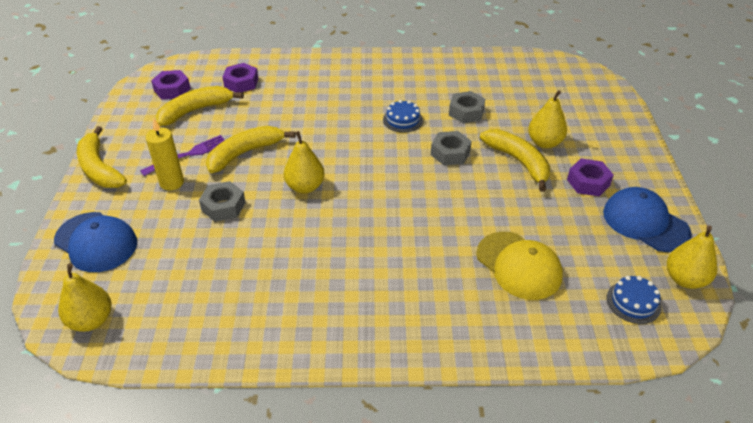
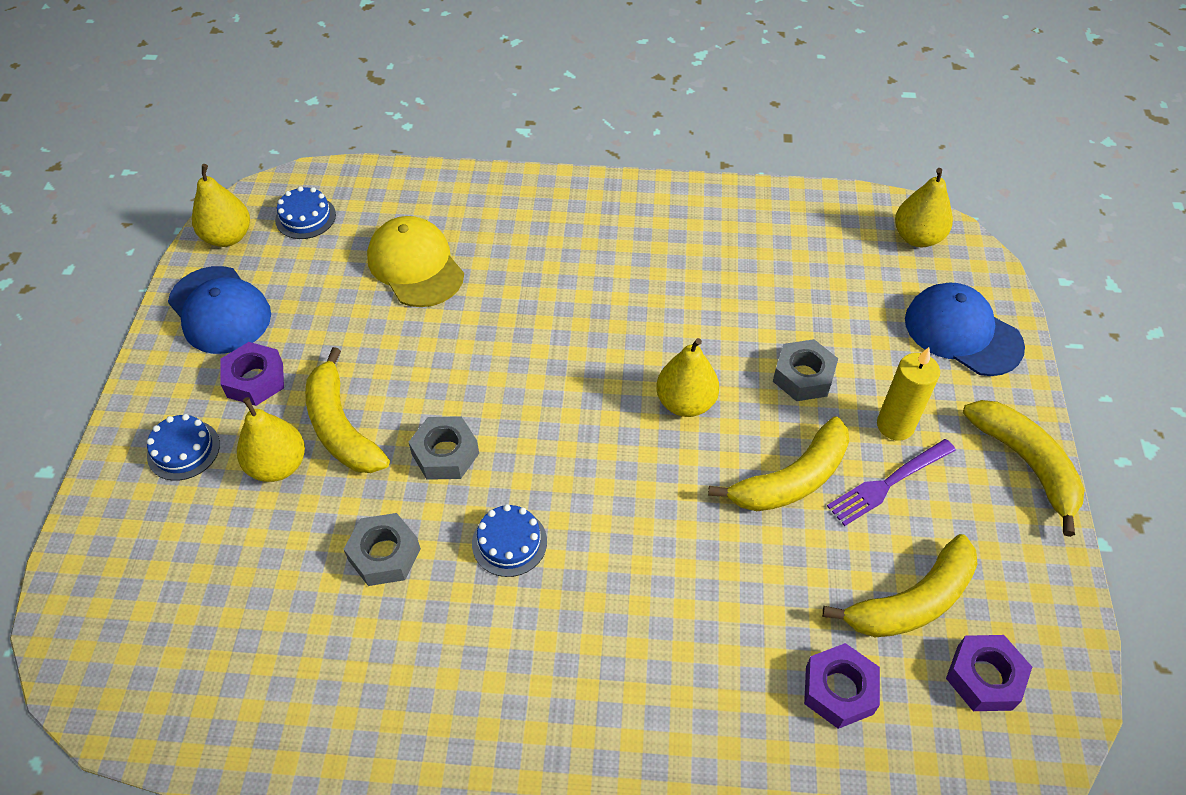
camera: 175 degrees left, 10 degrees up
none -> blue cake [147,414,220,481]

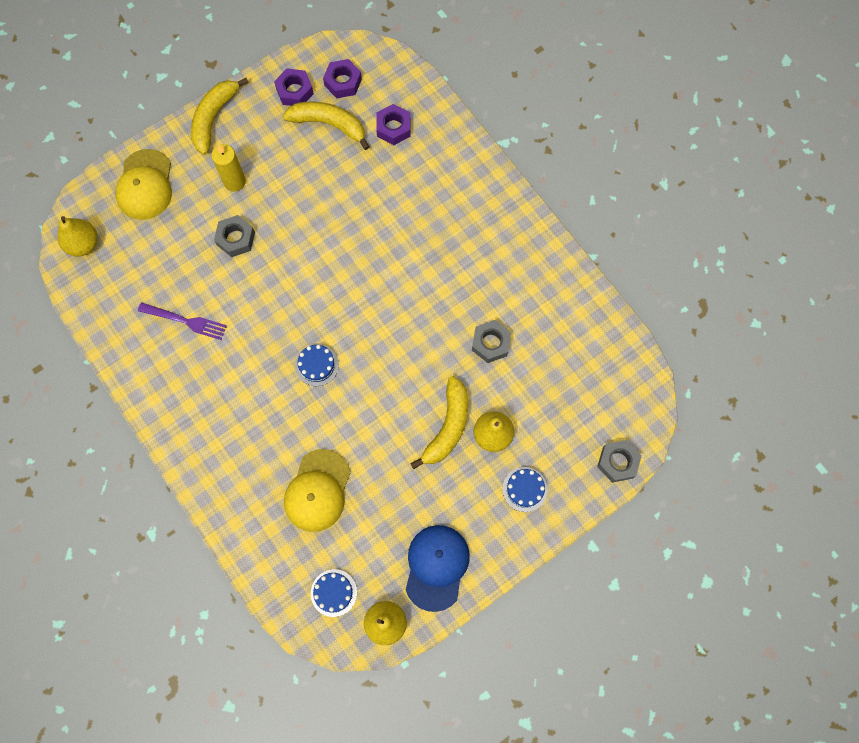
camera: 130 degrees left, 20 degrees up
purple nut [220,342,284,406] -> purple nut moved to [274,68,314,106]
grey nut [409,416,479,480] -> grey nut moved to [597,440,642,483]
blue cake [472,504,547,577] -> blue cake moved to [295,344,339,386]
yellow pear [656,338,719,417] -> none
yellow banana [708,417,849,511] -> none
purple fork [827,439,956,526] -> purple fork moved to [138,302,227,340]
blue cap [905,282,1025,376] -> yellow cap [115,149,172,220]

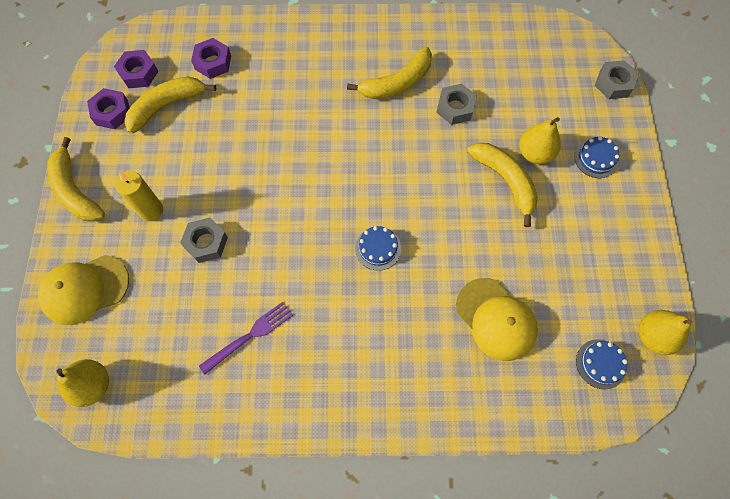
camera: 55 degrees left, 5 degrees down
yellow cap [115,149,172,220] -> yellow cap turned 120 degrees clockwise [38,255,129,325]
blue cap [406,525,470,612] -> none
none -> yellow banana [347,47,432,99]

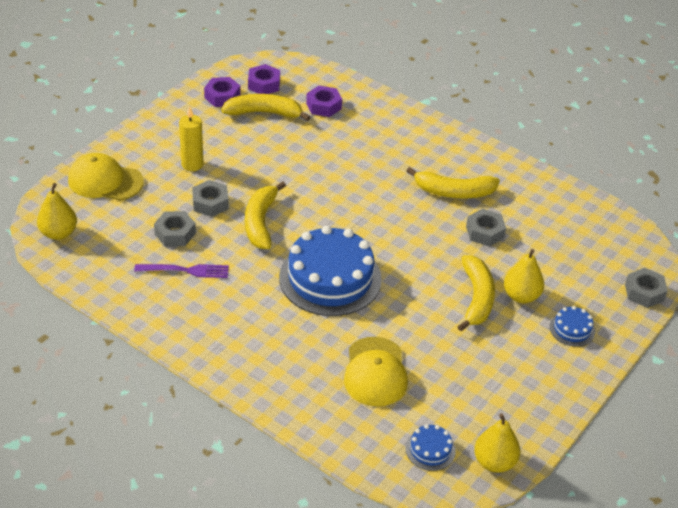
camera: 35 degrees right, 25 degrees down
yellow banana [47,137,105,222] -> yellow banana moved to [245,182,286,249]
blue cake [355,226,401,271] -> blue cake [279,225,382,316], size x2.32
none -> grey nut [154,211,196,246]

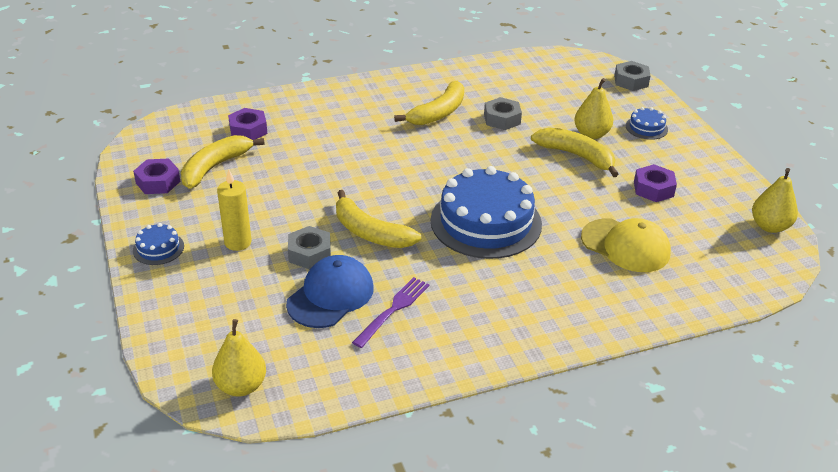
camera: 55 degrees left, 5 degrees down
yellow cap [68,153,144,201] -> none
grey nut [154,211,196,246] -> blue cap [286,255,374,328]
purple nut [248,64,280,94] -> purple nut moved to [634,164,677,202]
blue cake [406,424,456,471] -> blue cake moved to [133,223,184,265]

